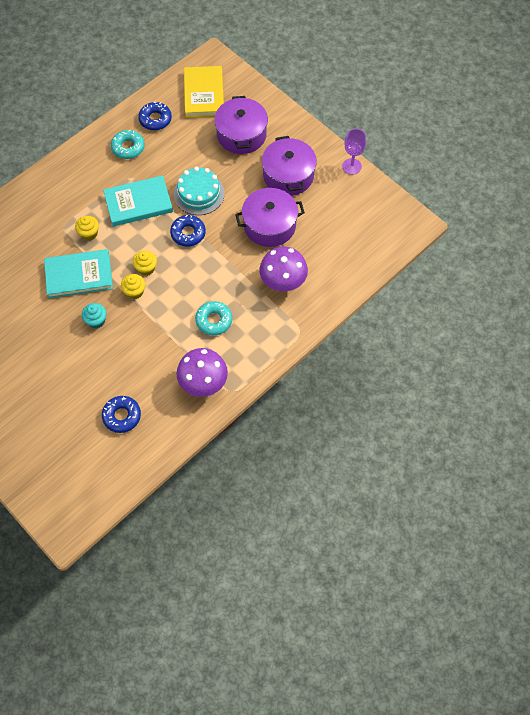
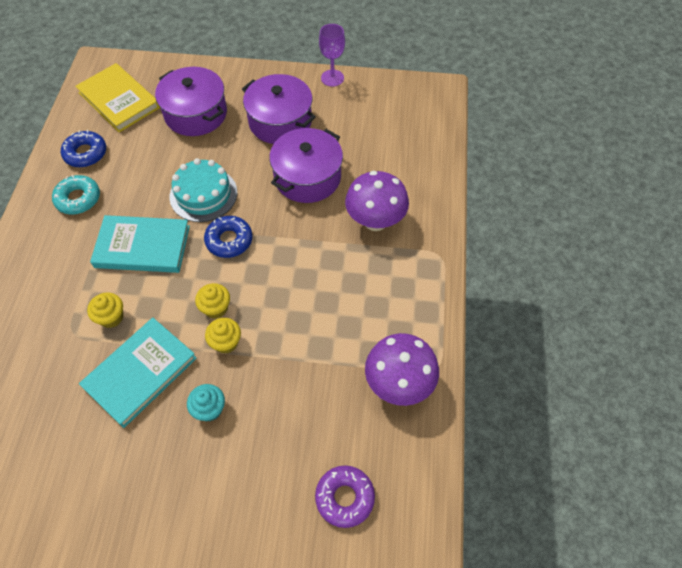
camera: 40 degrees left, 5 degrees down
blue donut [102,396,141,433] -> purple donut [315,465,375,528]
turquoise book [103,175,173,227] -> turquoise book turned 60 degrees clockwise [90,215,190,273]
turquoise donut [195,301,232,335] -> none

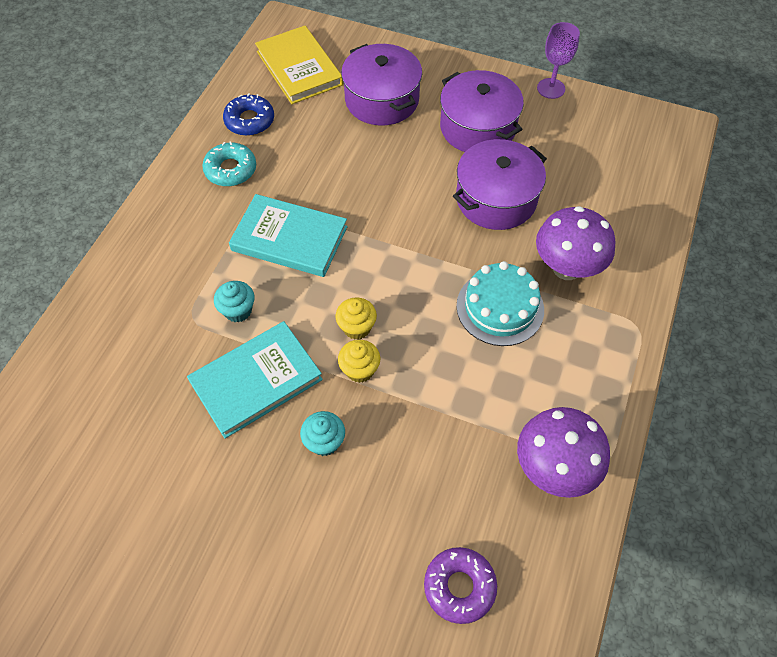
camera: 15 degrees right, 0 degrees up
yellow cupcake [87,292,123,328] -> turquoise cupcake [214,281,255,322]
turquoise cake [170,158,237,222] -> turquoise cake moved to [456,261,544,346]
blue donut [204,216,252,258] -> none

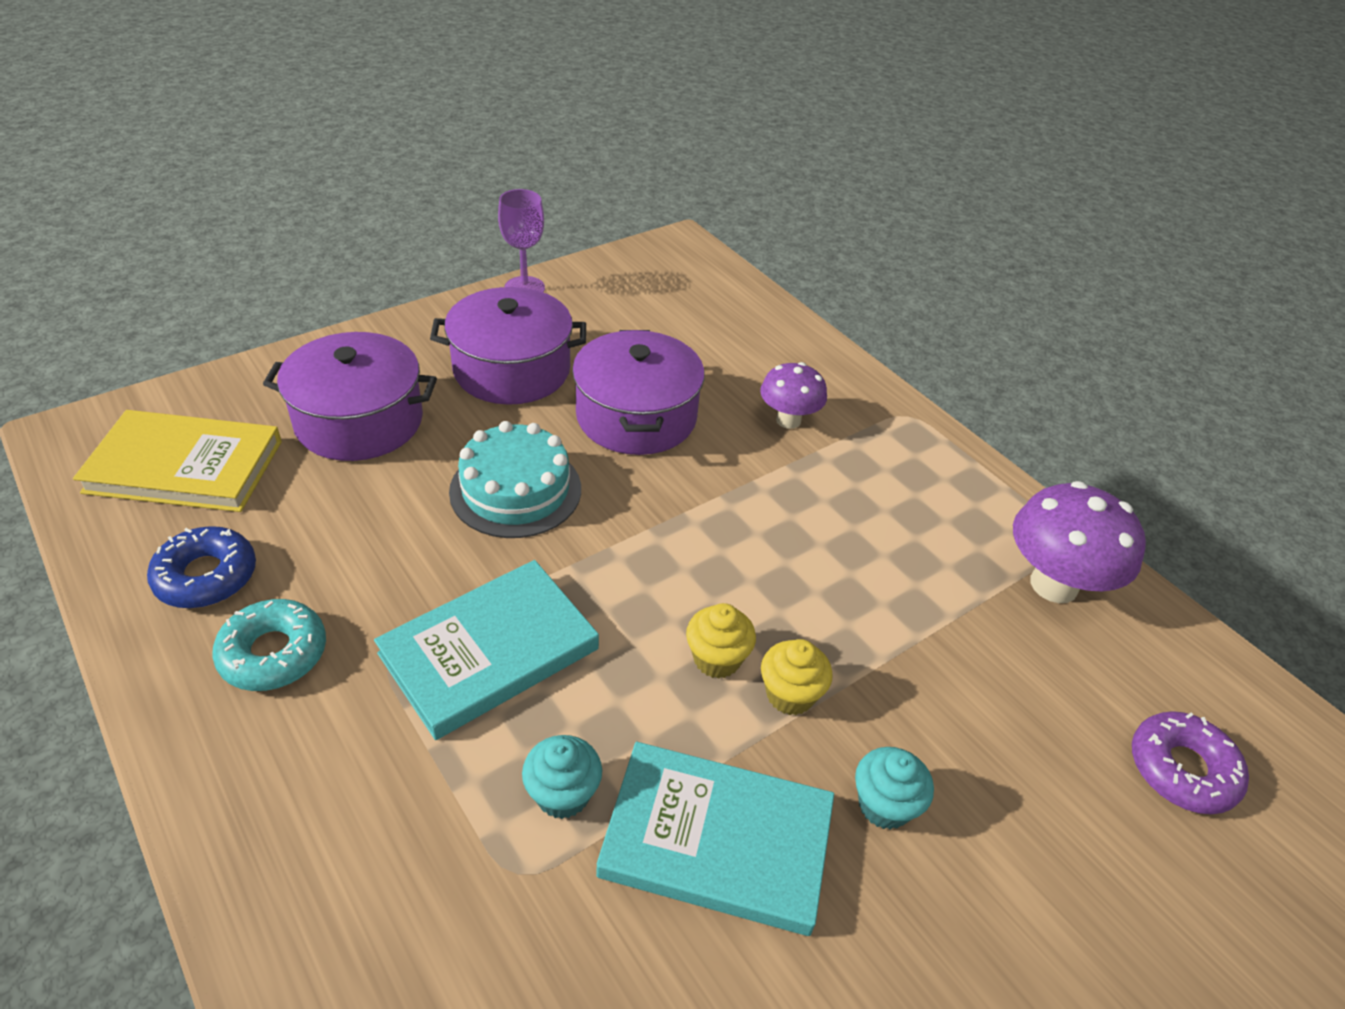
camera: 60 degrees left, 15 degrees down
turquoise book [187,321,323,439] -> turquoise book turned 75 degrees counterclockwise [596,742,834,936]
turquoise cake [456,261,544,346] -> turquoise cake moved to [449,421,581,538]
purple mushroom [536,206,616,280] -> purple mushroom [760,362,827,429], size x0.63

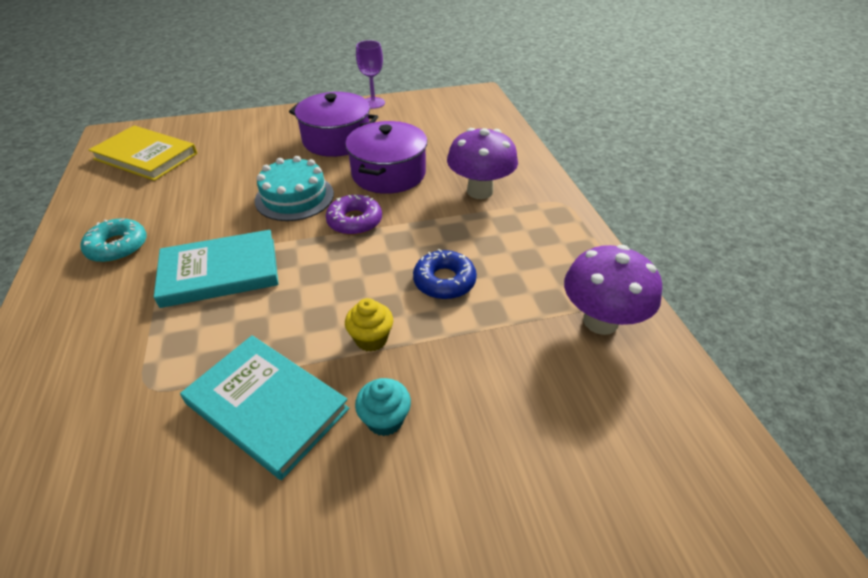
camera: 25 degrees right, 0 degrees up
blue donut [147,526,256,608] -> blue donut moved to [413,249,477,299]
purple pot [263,332,437,461] -> none
turquoise cupcake [522,735,602,819] -> none
yellow cupcake [686,603,756,679] -> none
purple mushroom [760,362,827,429] -> purple mushroom [447,128,518,199], size x1.59
purple donut [1132,711,1249,814] -> purple donut moved to [326,195,382,235]

